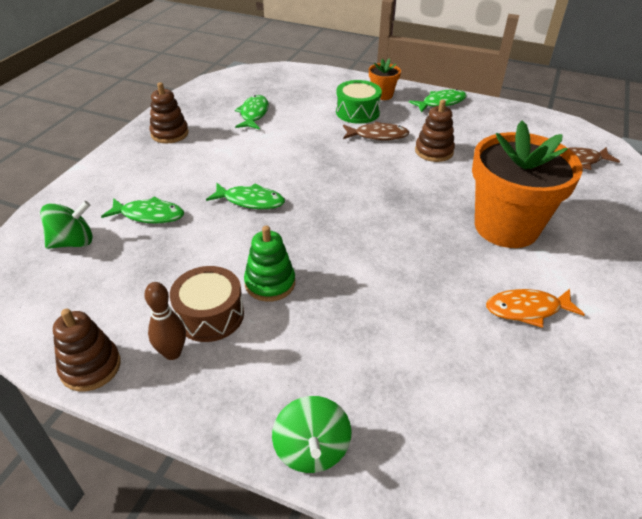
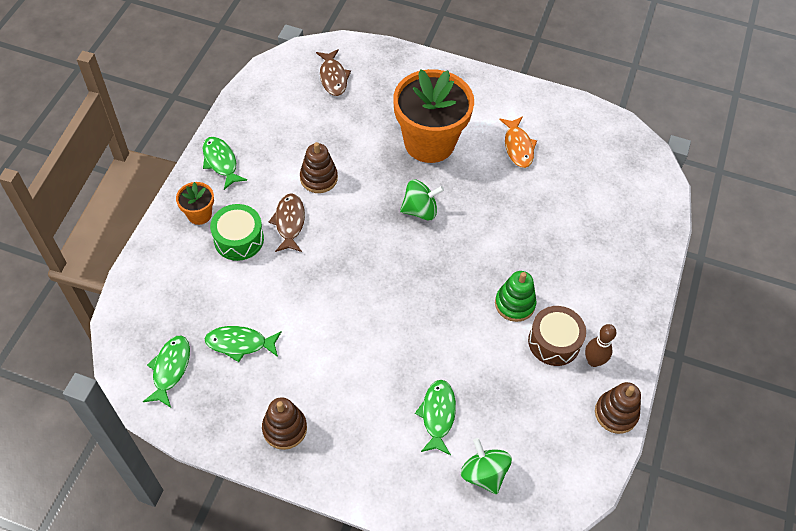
camera: 95 degrees left, 15 degrees up
green fish [206,183,285,209] -> green fish moved to [143,335,190,408]
green spinning top [272,396,352,473] -> green spinning top moved to [400,179,444,220]

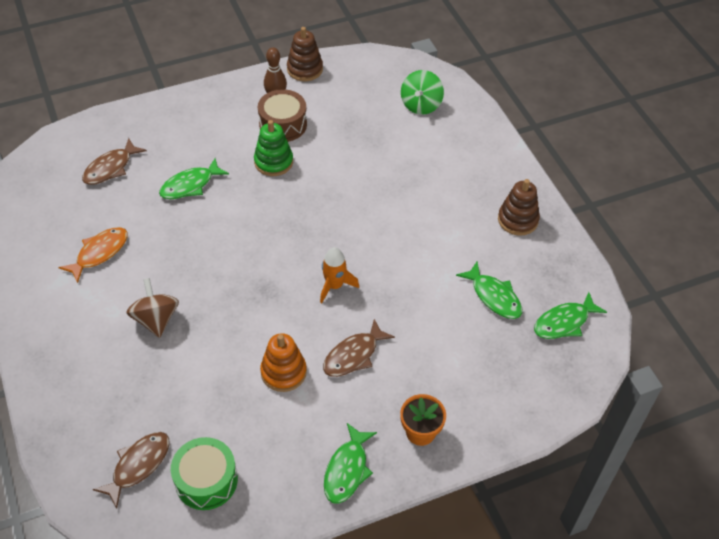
camera: 130 degrees left, 5 degrees down
green drum [210,204,264,261] -> green drum moved to [171,437,238,510]
brown stacking toy [300,142,338,193] -> orange stacking toy [260,333,307,392]
orange flower pot [393,69,474,163] -> brown spinning top [126,278,179,338]
green spinning top [400,179,444,220] -> none
green fish [415,380,456,455] -> green fish moved to [159,158,229,199]
none -> brown fish [82,138,147,185]
none -> orange rocket [320,247,359,303]

